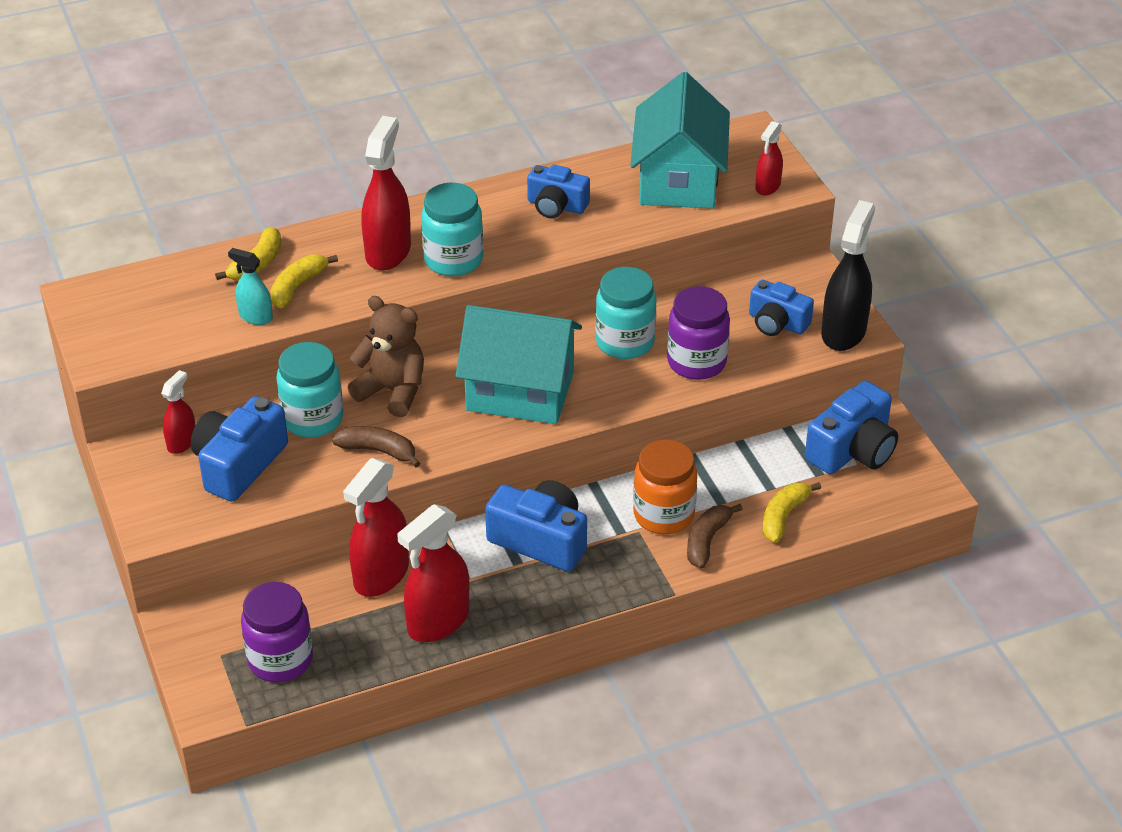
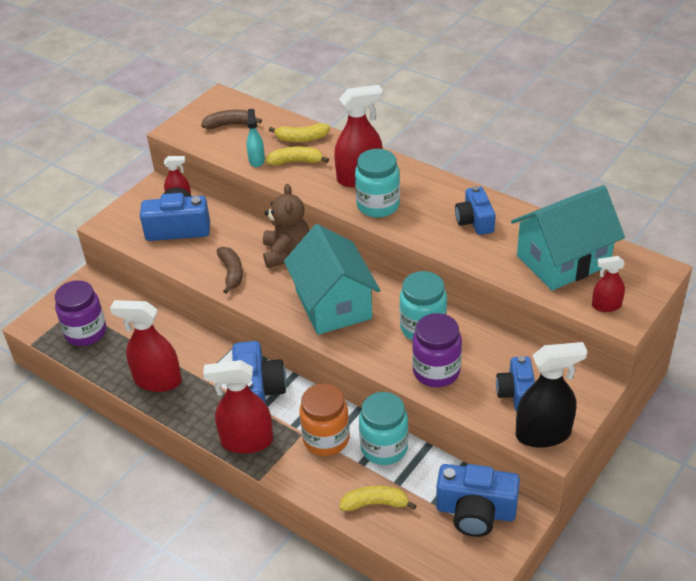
camera: 60 degrees right, 0 degrees up
turquoise jar [277,342,343,438] -> turquoise jar moved to [359,392,408,465]
red spray bottle [343,458,409,597] -> red spray bottle moved to [203,360,273,454]
brown banana [687,504,742,569] -> brown banana moved to [201,110,262,129]

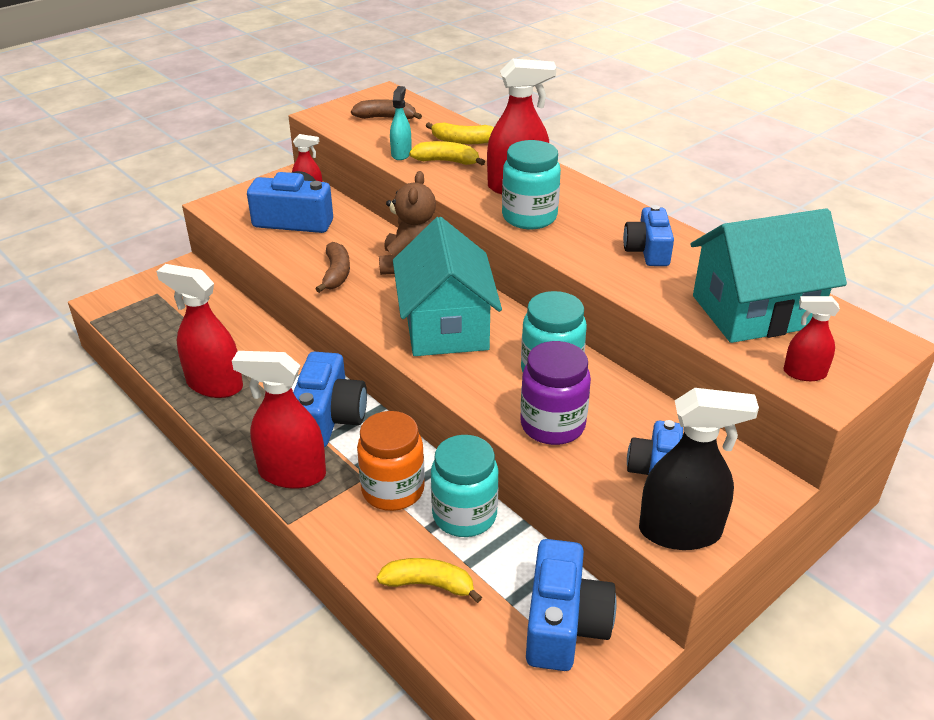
camera: 10 degrees right, 5 degrees down
purple jar [55,280,106,346] -> none
blue camera [436,464,520,537] -> blue camera turned 105 degrees counterclockwise [526,539,616,671]

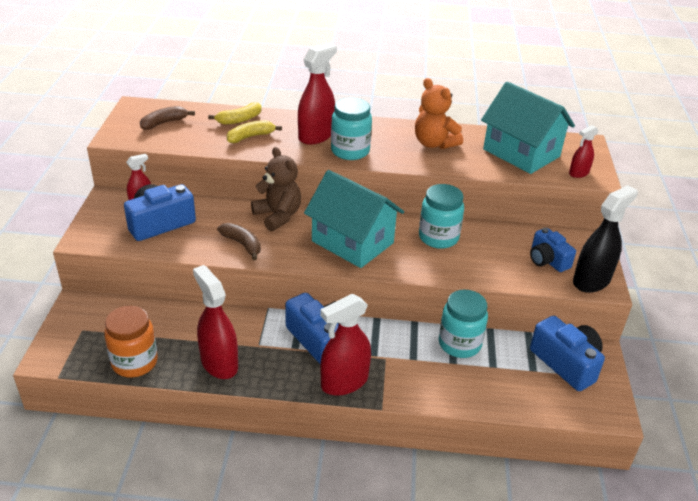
camera: 45 degrees left, 0 degrees up
red spray bottle [156,264,243,398] -> red spray bottle turned 75 degrees clockwise [193,265,238,379]
orange jar [357,411,425,511] -> orange jar moved to [104,306,158,378]
yellow banana [377,558,482,603] -> none
turquoise spray bottle [390,86,411,160] -> none
purple jar [520,341,591,445] -> none
blue camera [623,205,674,266] -> orange teddy bear [415,78,463,149]
turquoise house [690,208,847,343] -> turquoise house turned 75 degrees counterclockwise [481,81,575,174]

